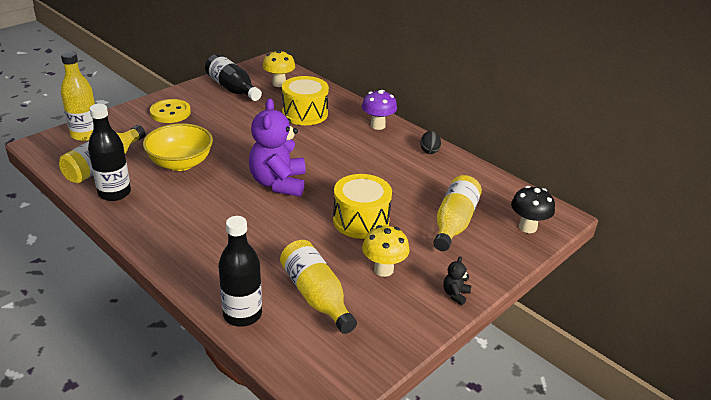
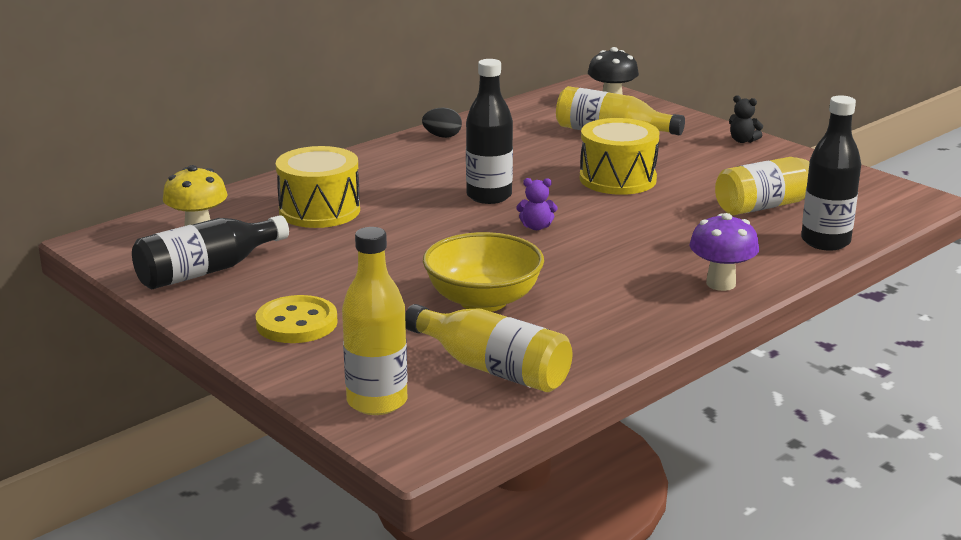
camera: 85 degrees left, 10 degrees down
black bottle [88,104,131,201] -> black bottle moved to [466,59,513,204]
purple teddy bear [249,98,306,197] -> purple teddy bear [516,178,557,230], size x0.41
purple mushroom [362,90,397,130] -> purple mushroom moved to [689,213,759,291]
yellow mushroom [362,225,410,277] -> none

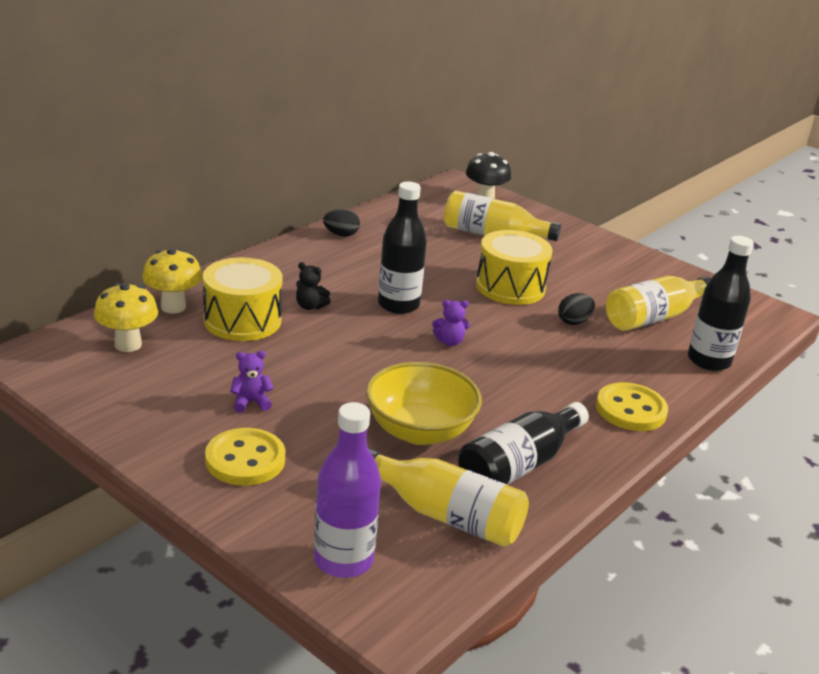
camera: 10 degrees left, 5 degrees up
black bottle [132,215,289,289] -> black bottle moved to [458,402,589,485]
yellow bottle [342,227,408,415] -> purple bottle [314,402,381,578]
purple mushroom [689,213,759,291] -> yellow button [596,382,668,431]
black teddy bear [729,95,763,143] -> black teddy bear moved to [296,262,331,310]
none -> yellow mushroom [142,248,202,314]
none -> purple teddy bear [230,351,274,413]
none -> black egg [558,293,595,325]

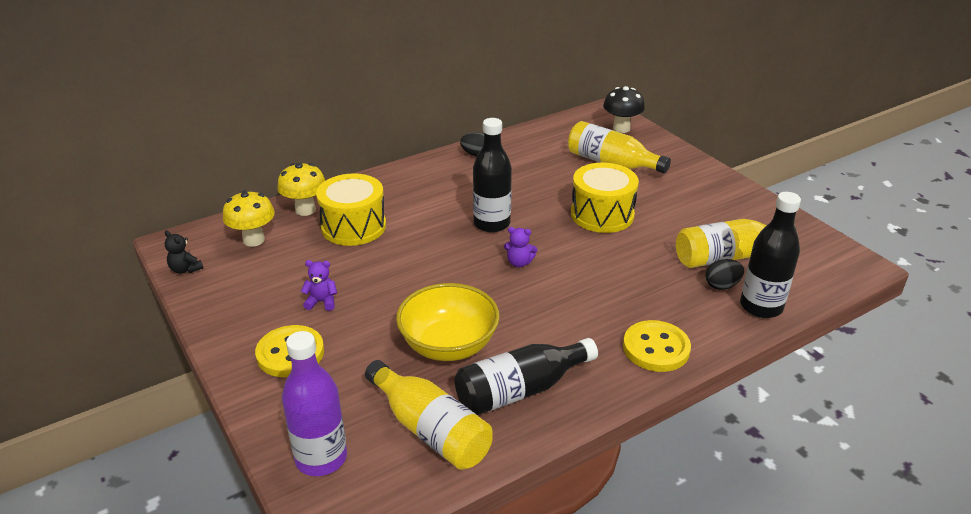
camera: 20 degrees right, 5 degrees up
black teddy bear [296,262,331,310] -> black teddy bear moved to [165,230,203,274]
black egg [558,293,595,325] -> black egg moved to [706,259,744,290]

